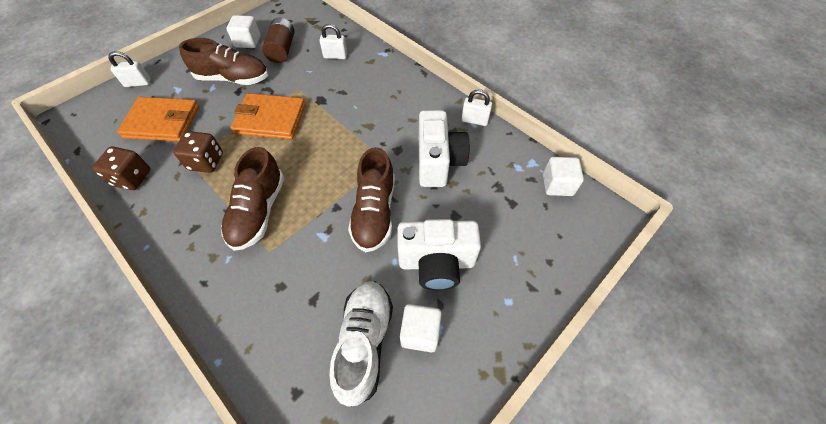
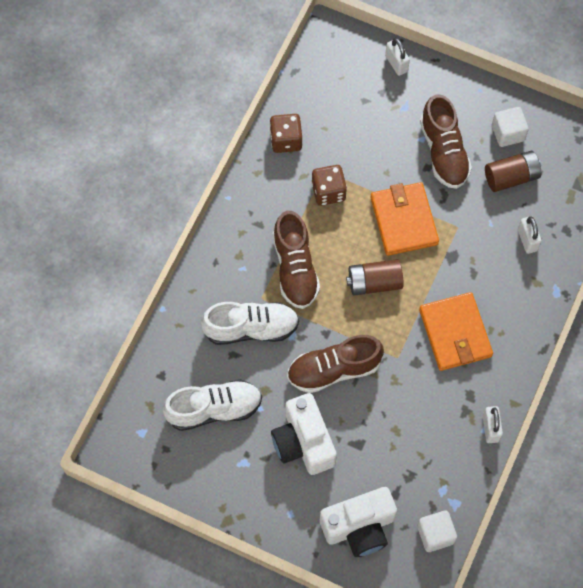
camera: 70 degrees right, 10 degrees up
orange wallet [117,97,199,142] -> orange wallet moved to [419,292,493,371]
brown shoe [221,147,284,251] -> brown shoe turned 90 degrees counterclockwise [273,211,320,309]
white cube [400,304,442,352] -> none
white camera [419,110,470,187] -> white camera moved to [320,487,397,557]
none -> white shoe [201,302,299,345]
none -> brown battery [346,259,404,296]

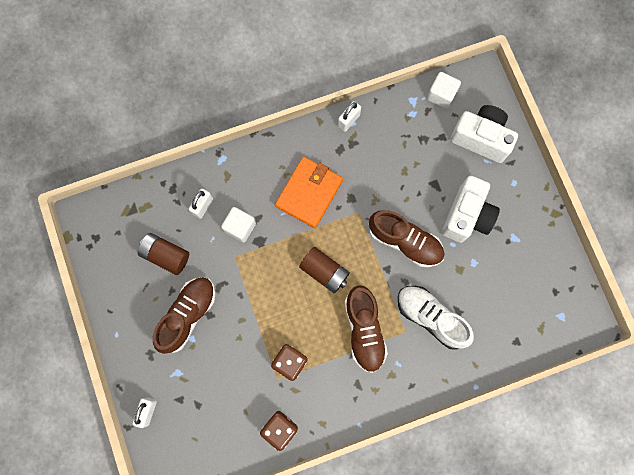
camera: 135 degrees left, 10 degrees up
white shoe [163,379,262,431] -> none
brown shoe [273,211,320,309] -> brown shoe turned 135 degrees clockwise [345,285,388,373]
orange wallet [370,182,439,256] -> none
white cube [492,107,529,147] -> white cube moved to [221,207,256,243]

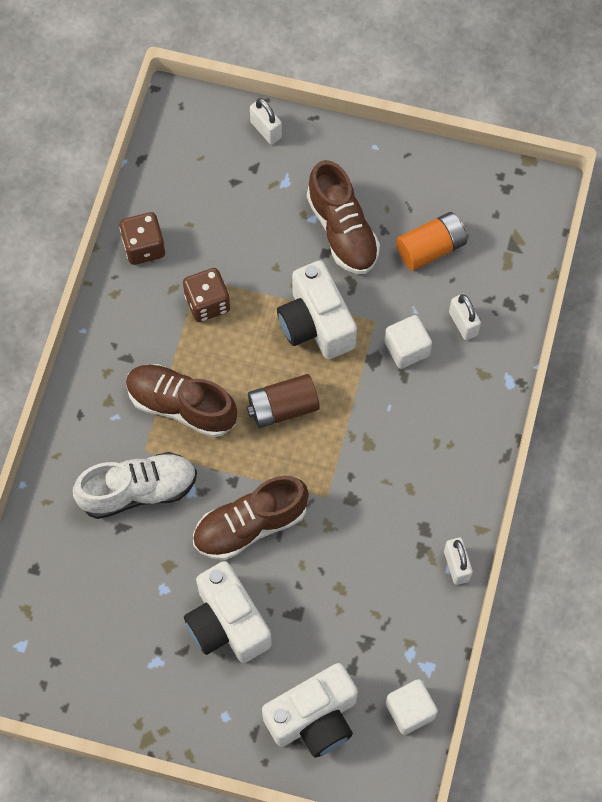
camera: 125 degrees right, 10 degrees down
brown battery [137,233,189,275] -> orange battery [396,212,467,271]
orange wallet [275,157,343,228] -> none
none -> white camera [277,260,357,359]

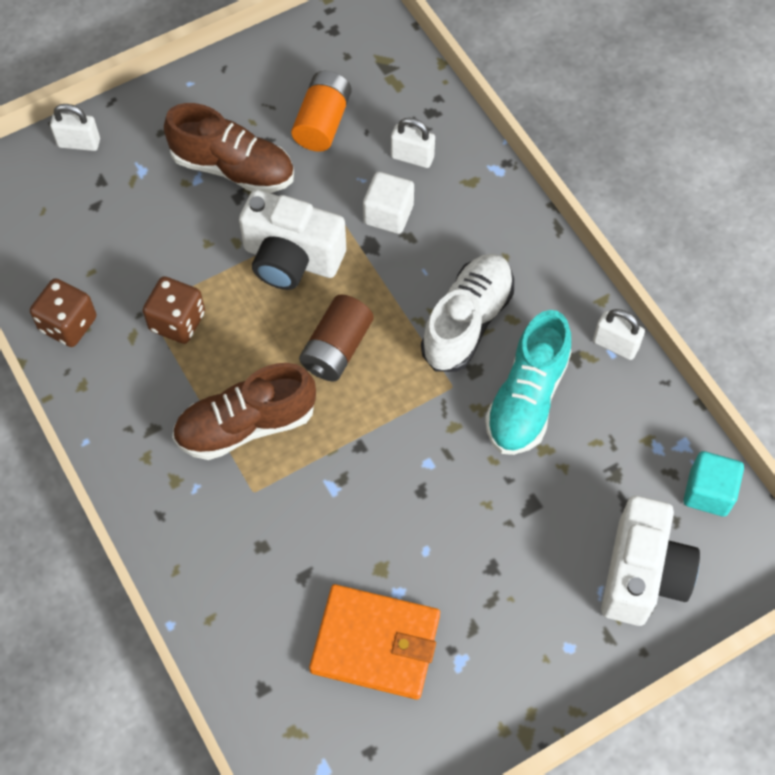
camera: 45 degrees left, 5 degrees down
white shoe [73,452,197,519] -> white shoe moved to [421,254,514,372]
white camera [184,561,272,663] -> none
brown shoe [193,476,309,560] -> none
white cube [386,679,438,735] -> turquoise cube [684,451,744,517]
none -> orange wallet [309,584,440,700]
none -> turquoise shoe [485,310,572,455]

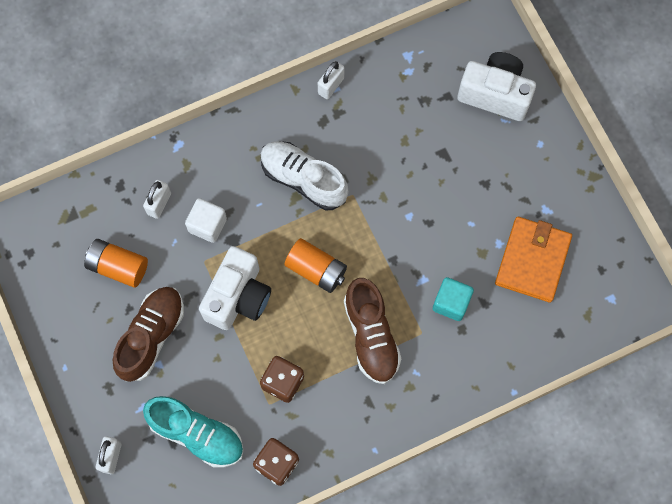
camera: 85 degrees left, 10 degrees up
brown battery [299,295,373,381] -> orange battery [284,238,347,293]
turquoise shoe [485,310,572,455] -> turquoise shoe moved to [143,396,244,467]
turquoise cube [684,451,744,517] -> turquoise cube moved to [433,277,474,321]

